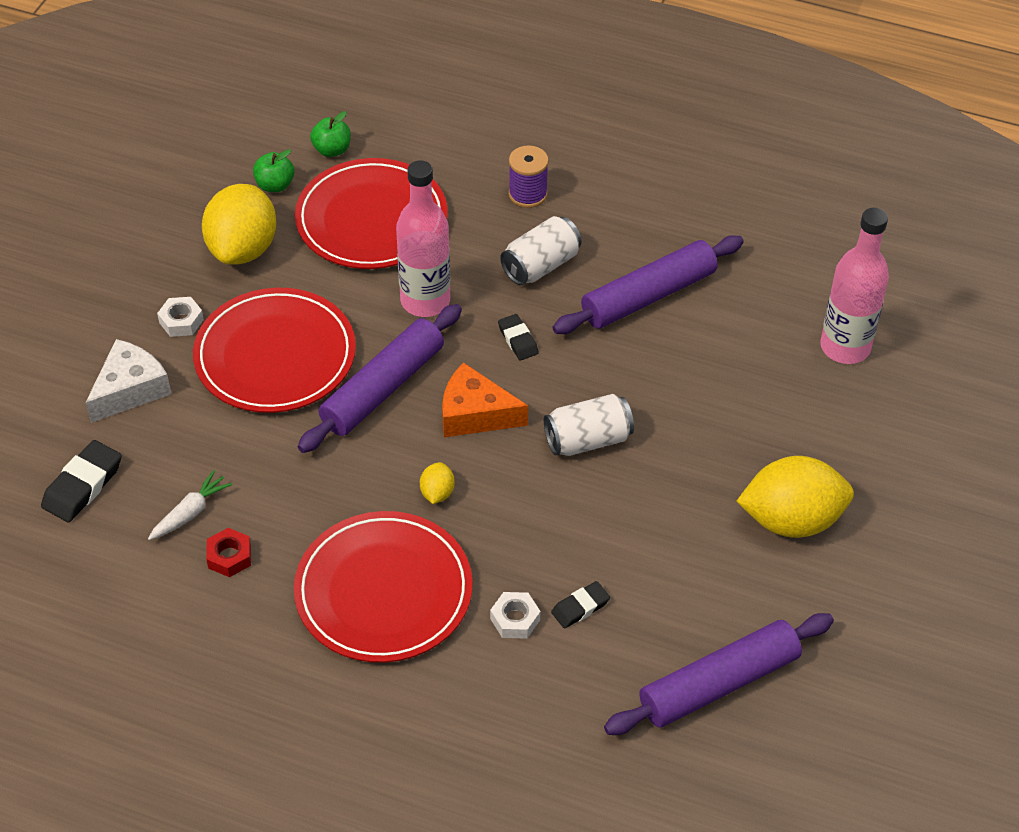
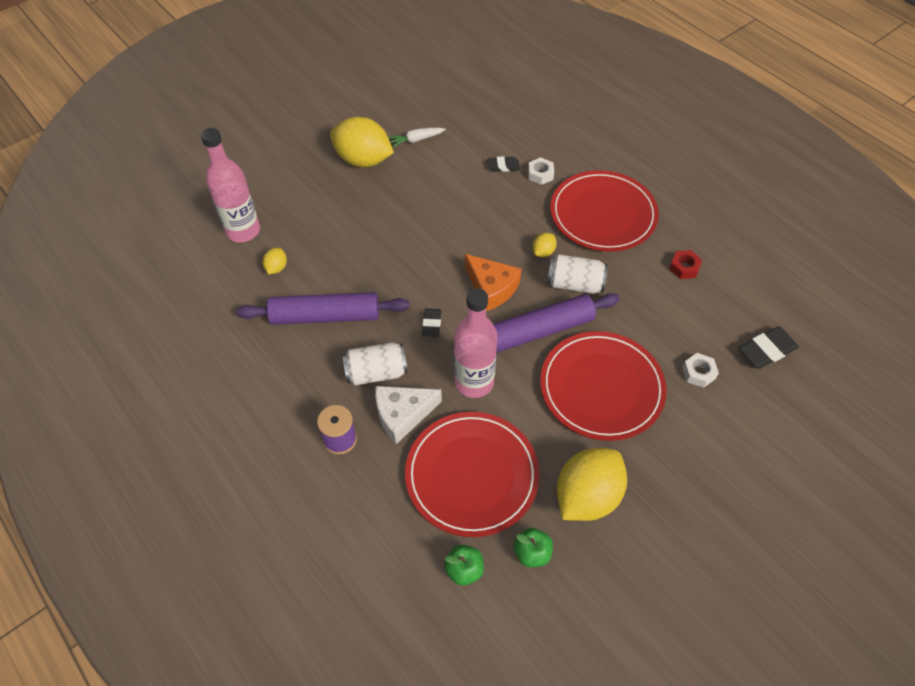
camera: 150 degrees left, 5 degrees up
white cheese [85,339,171,423] -> white cheese moved to [375,386,442,444]
white carrot [148,470,233,540] -> white carrot moved to [388,128,446,148]
white nut [157,297,204,337] -> white nut moved to [682,353,719,388]
white can [544,394,634,456] -> white can moved to [547,254,608,294]
purple rolling pin [604,613,834,735] -> none
none -> yellow lemon [263,248,287,274]

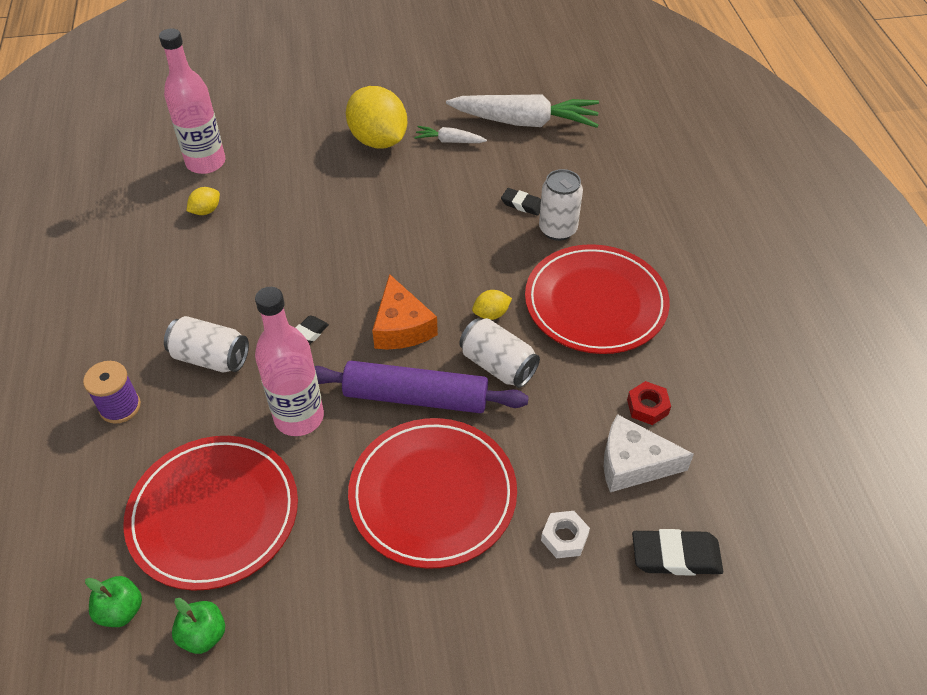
camera: 30 degrees right, 5 degrees down
purple rolling pin [237,292,410,325] -> none
white cheese [375,386,442,444] -> white cheese moved to [604,414,694,492]
white nut [528,158,554,185] -> white can [539,169,583,241]
yellow lemon [557,448,627,521] -> none
none -> white carrot [446,94,599,128]

